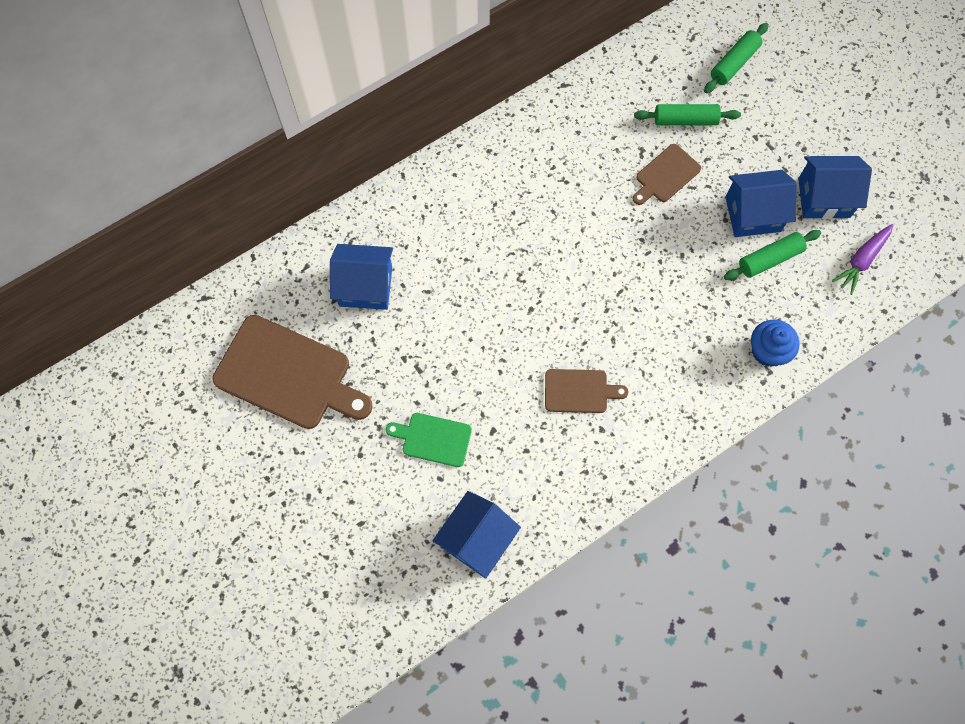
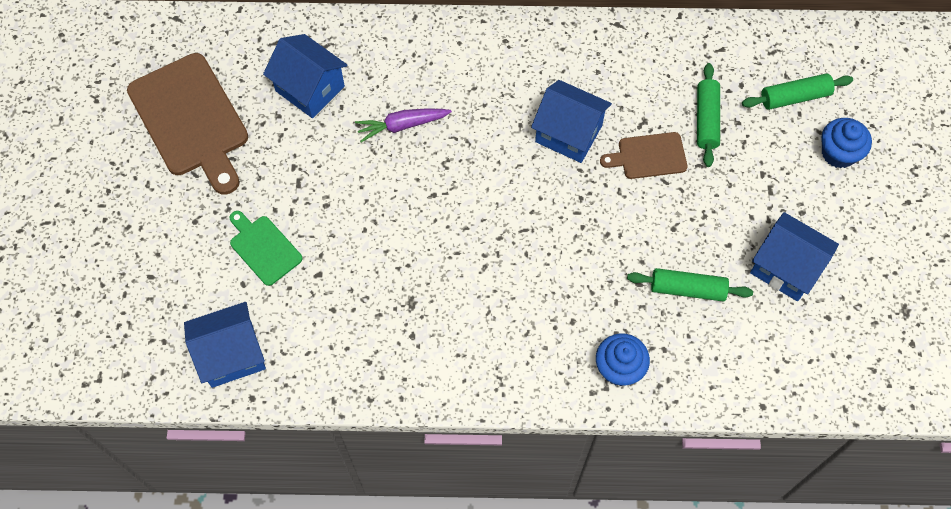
camera: 35 degrees right, 5 degrees down
brown cutting board [545,369,629,413] -> none
green rolling pin [634,104,741,126] -> green rolling pin turned 60 degrees clockwise [697,63,720,167]
blue house [725,170,797,237] -> blue house moved to [531,80,612,163]
purple carrot [832,224,893,295] -> purple carrot moved to [355,109,452,142]
none -> blue cupcake [821,118,872,168]

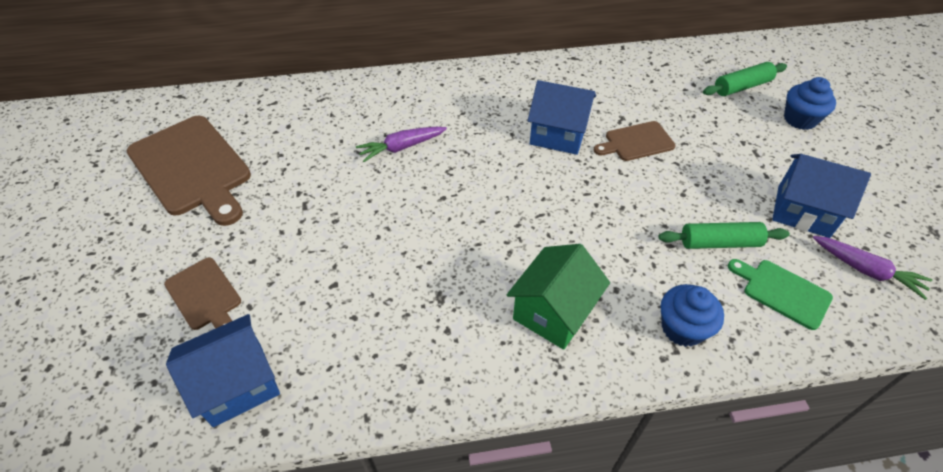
camera: 10 degrees left, 15 degrees down
green cutting board [230,211,302,286] -> green cutting board moved to [728,259,833,330]
blue house [263,34,348,118] -> none
green rolling pin [697,63,720,167] -> none
none -> brown cutting board [164,257,241,330]
none -> green house [507,244,610,350]
none -> purple carrot [813,236,932,300]

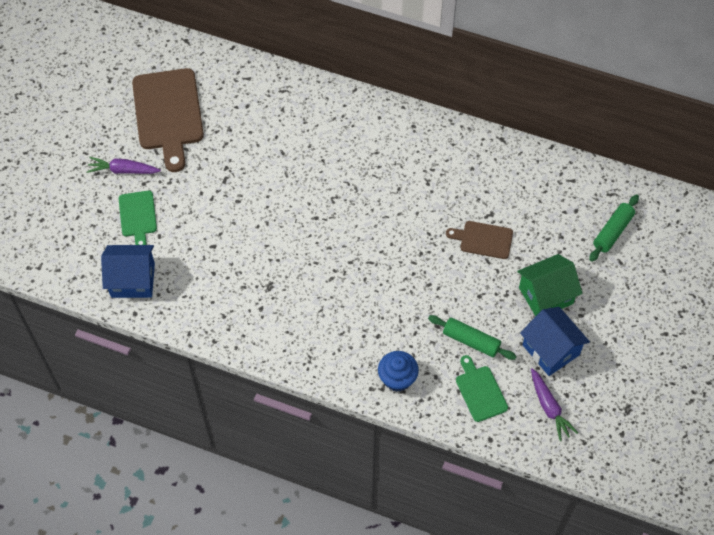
camera: 30 degrees right, 10 degrees up
brown cutting board [164,257,241,330] -> green cutting board [119,191,157,245]
purple carrot [356,127,447,162] -> purple carrot moved to [87,157,161,174]
green house [507,244,610,350] -> green house moved to [517,254,583,316]
blue house [528,80,596,155] -> none
green rolling pin [703,62,787,96] -> green rolling pin turned 60 degrees counterclockwise [589,194,639,262]
blue cupcake [784,77,836,130] -> none

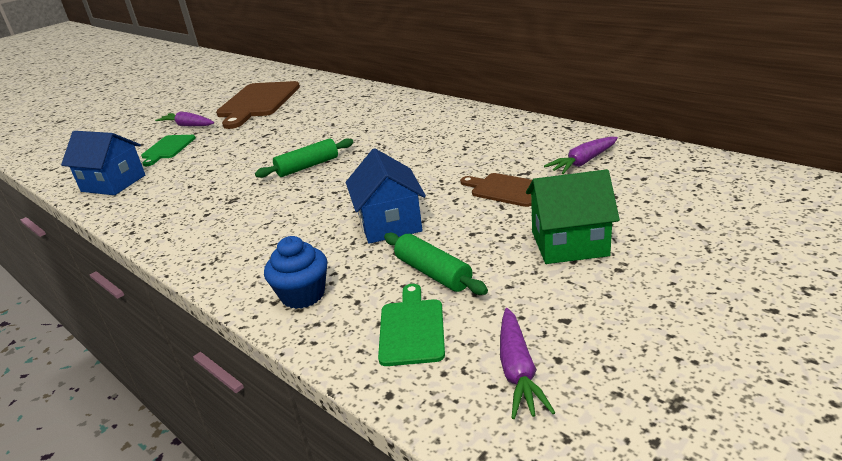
camera: 25 degrees right, 30 degrees down
blue house [520,307,590,376] -> blue house moved to [346,148,426,244]
green rolling pin [589,194,639,262] -> green rolling pin moved to [255,138,353,178]
none -> purple carrot [544,137,618,174]

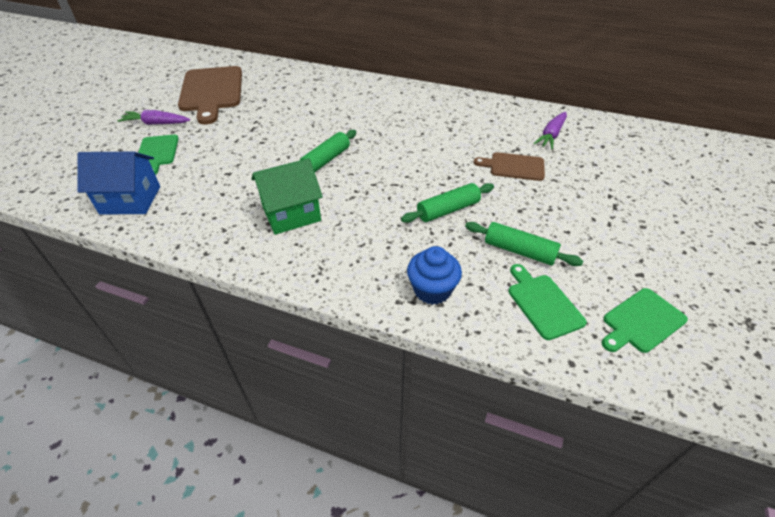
camera: 25 degrees left, 15 degrees up
blue house [346,148,426,244] -> green rolling pin [401,183,494,223]
purple carrot [500,308,556,419] -> green cutting board [602,288,688,353]
green house [526,169,620,264] -> green house moved to [252,158,323,235]

